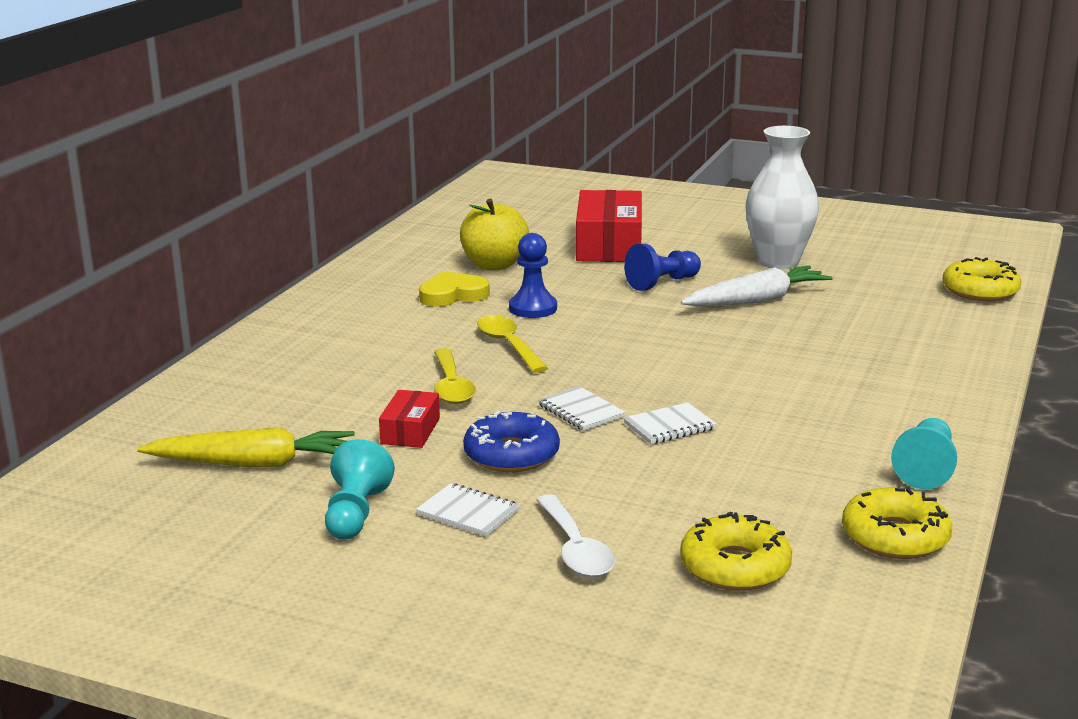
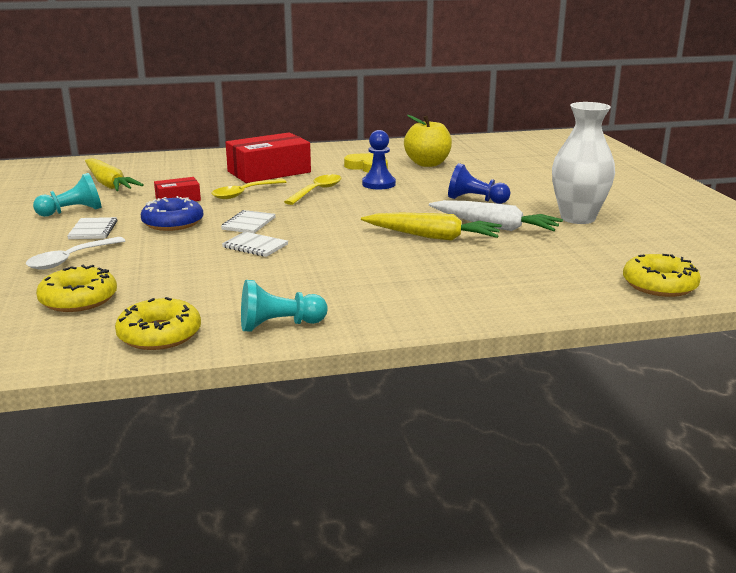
camera: 55 degrees right, 0 degrees up
red box [576,190,642,262] -> red box moved to [226,132,311,183]
none -> yellow carrot [361,213,502,241]

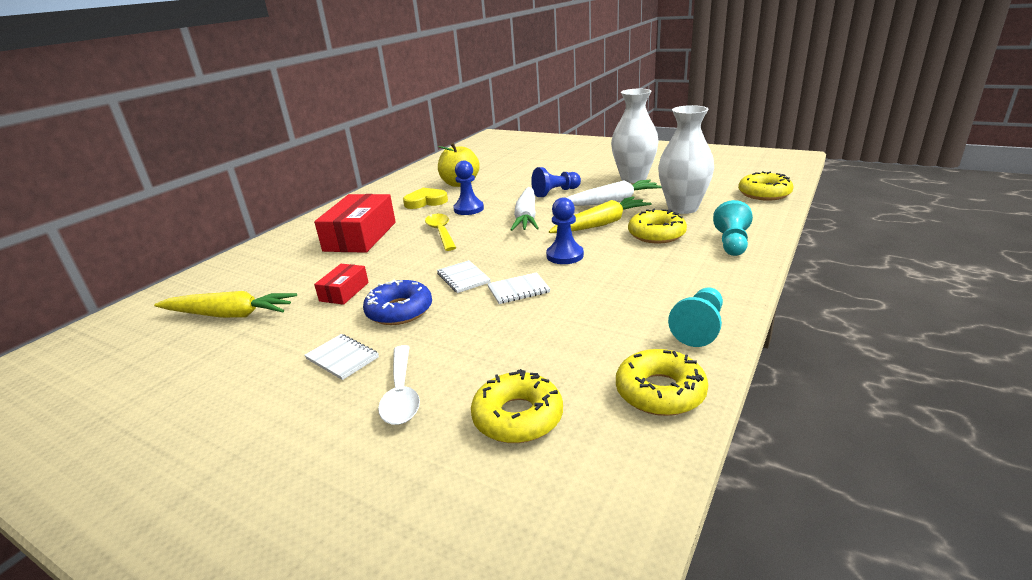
camera: 45 degrees left, 5 degrees up
turquoise pawn [33,173,101,217] -> turquoise pawn moved to [713,200,753,256]
yellow spoon [211,179,286,199] -> none
none -> white carrot [510,187,539,231]
none -> blue pawn [546,197,584,264]
none -> yellow donut [628,208,687,244]
none -> white vase [658,105,714,214]

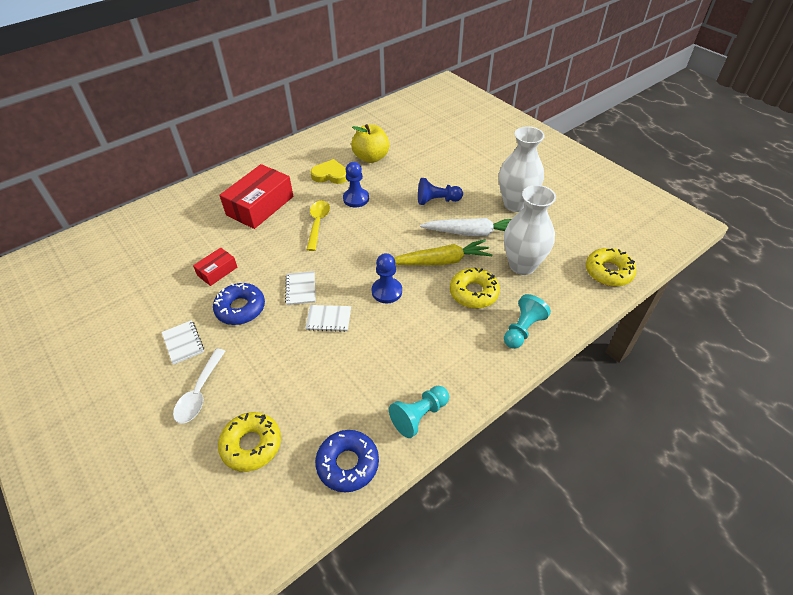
camera: 20 degrees right, 20 degrees up
yellow carrot [154,291,297,318] -> none
white carrot [510,187,539,231] -> none
yellow donut [616,349,708,416] -> blue donut [315,430,379,492]

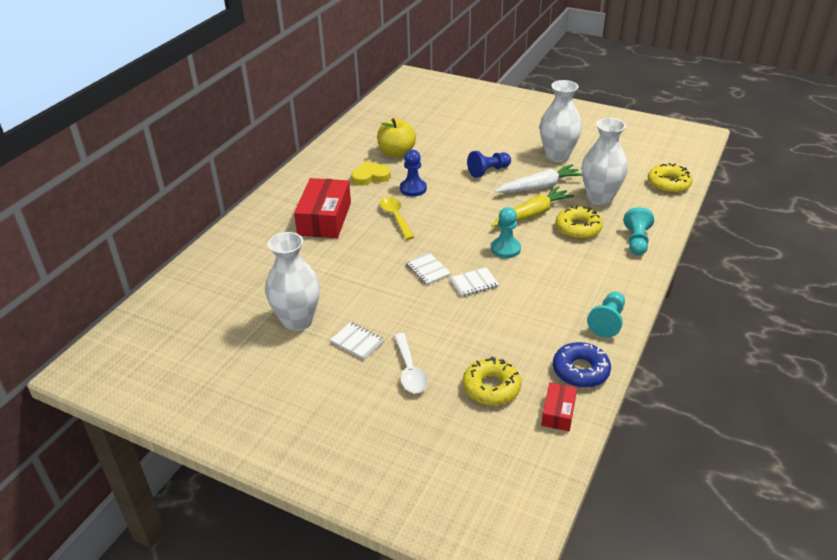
camera: 25 degrees left, 10 degrees down
red box [193,247,237,286] -> red box moved to [541,383,577,431]
blue donut [213,283,265,325] -> none
blue pawn [372,253,402,303] -> turquoise pawn [491,207,521,258]
none -> white vase [265,232,320,331]

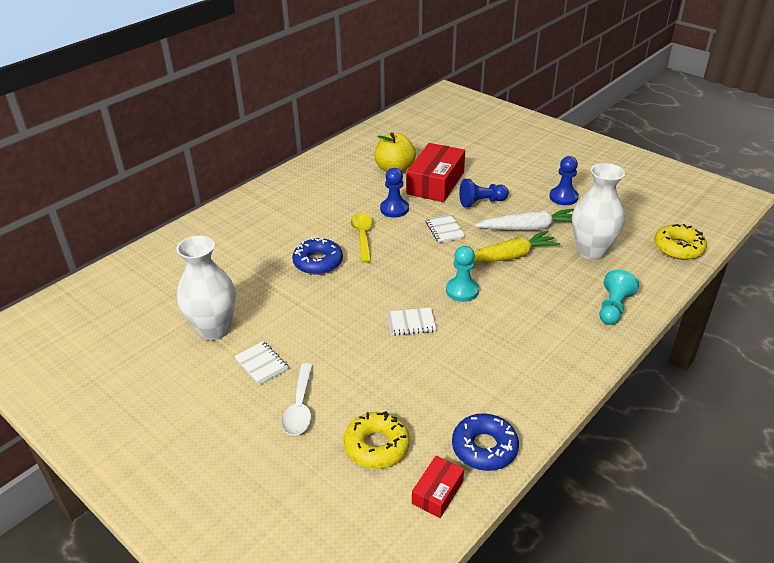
camera: 15 degrees right, 0 degrees up
red box [294,178,351,238] -> red box moved to [407,143,465,202]
yellow heart [351,161,391,186] -> none
white notebook [406,252,451,285] -> white notebook moved to [426,215,465,243]
white vase [539,80,582,162] -> blue pawn [549,156,579,205]
yellow donut [555,205,603,239] -> none
turquoise pawn [587,292,625,338] -> none
none -> blue donut [292,237,343,275]

